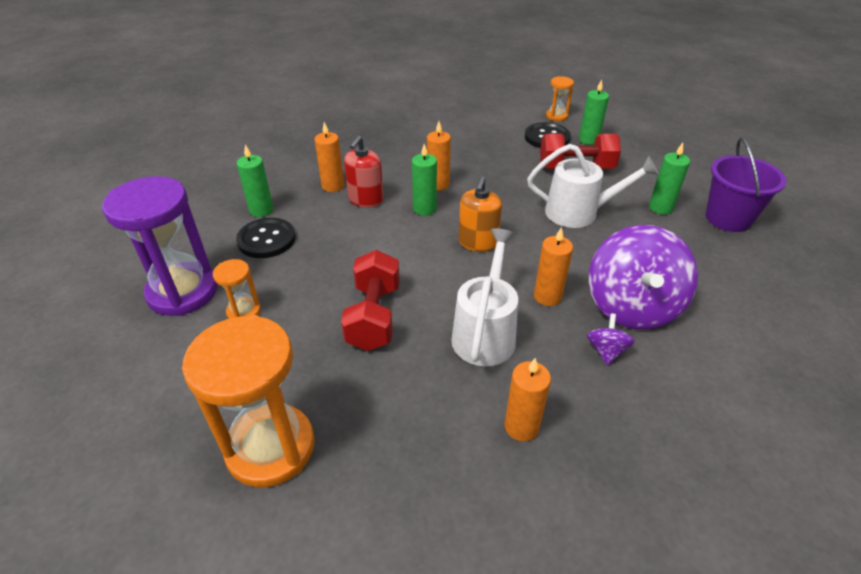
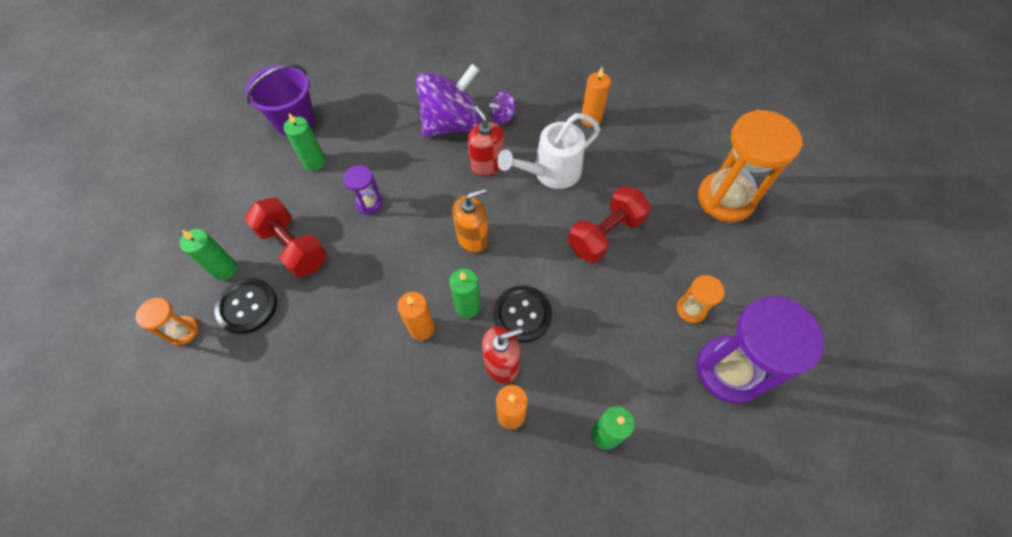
camera: 135 degrees left, 20 degrees up
black button [236,218,296,258] -> black button moved to [493,286,552,343]
white watering can [527,144,659,228] -> purple hourglass [343,165,382,215]
orange candle [534,227,573,306] -> red soap dispenser [468,106,504,176]

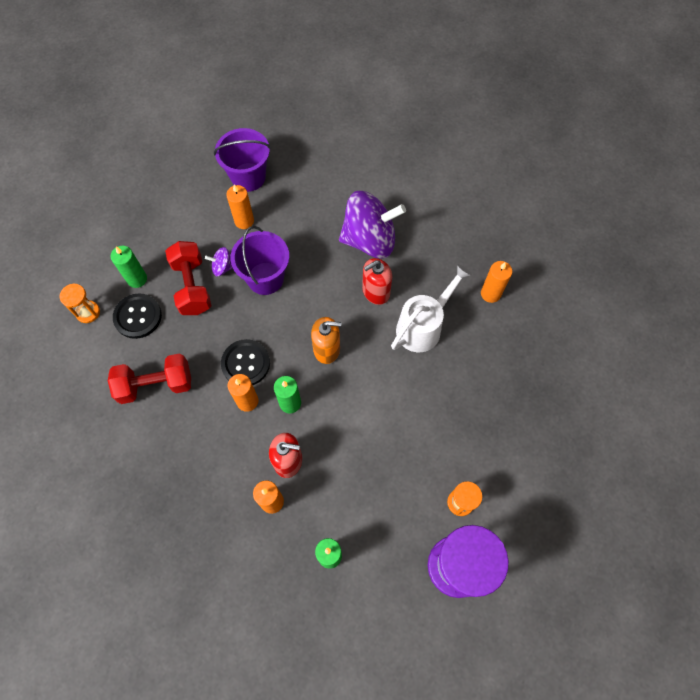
camera: 30 degrees right, 5 degrees up
green candle [283,113,326,171] -> orange candle [226,184,254,229]
purple hourglass [343,165,382,215] -> purple bucket [230,226,289,295]
red soap dispenser [468,106,504,176] -> red soap dispenser turned 120 degrees counterclockwise [362,258,392,305]
purple spinning top [489,91,515,124] -> purple spinning top moved to [205,247,233,276]
black button [493,286,552,343] -> black button moved to [221,339,270,385]
white watering can [497,113,600,189] -> white watering can turned 135 degrees clockwise [391,264,472,352]
red dumbbell [568,186,651,263] -> red dumbbell moved to [108,353,191,404]
orange hourglass [698,110,803,222] -> none

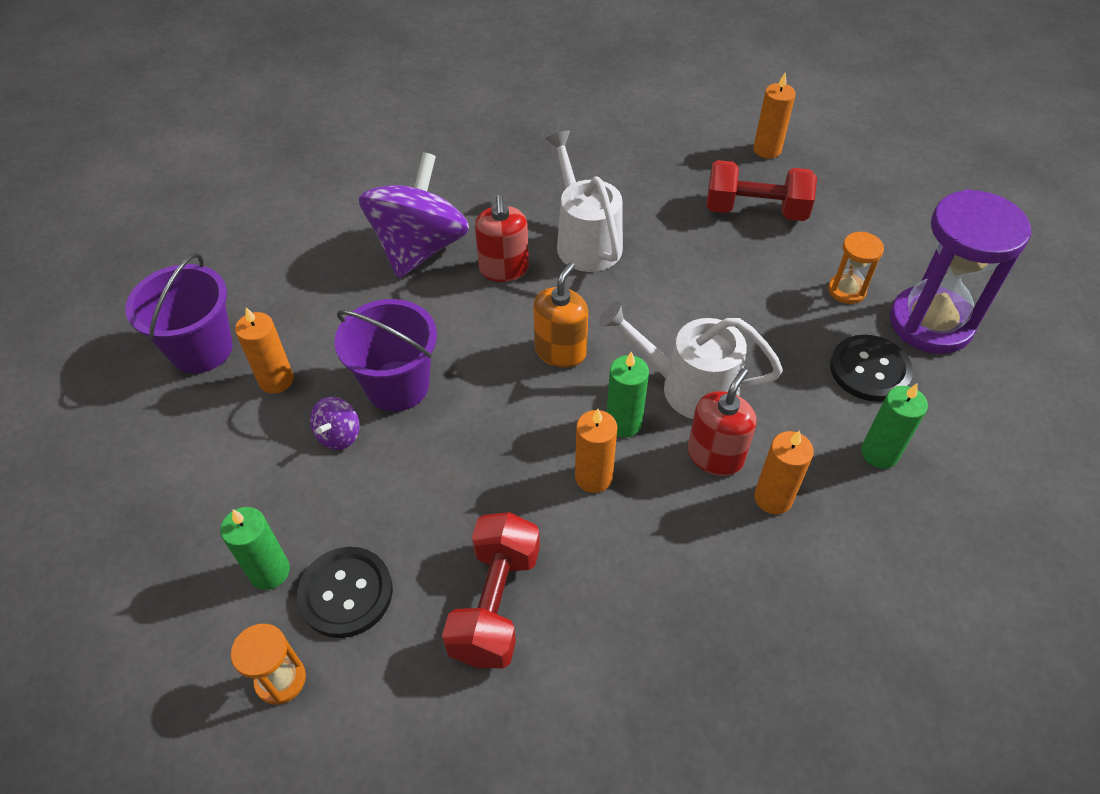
camera: 65 degrees left, 15 degrees down
red dumbbell [165,241,211,315] -> red dumbbell moved to [707,160,817,221]
black button [221,339,270,385] -> black button moved to [830,335,913,402]
orange candle [481,261,512,303] -> orange candle moved to [753,73,796,159]
none -> white watering can [599,301,783,419]

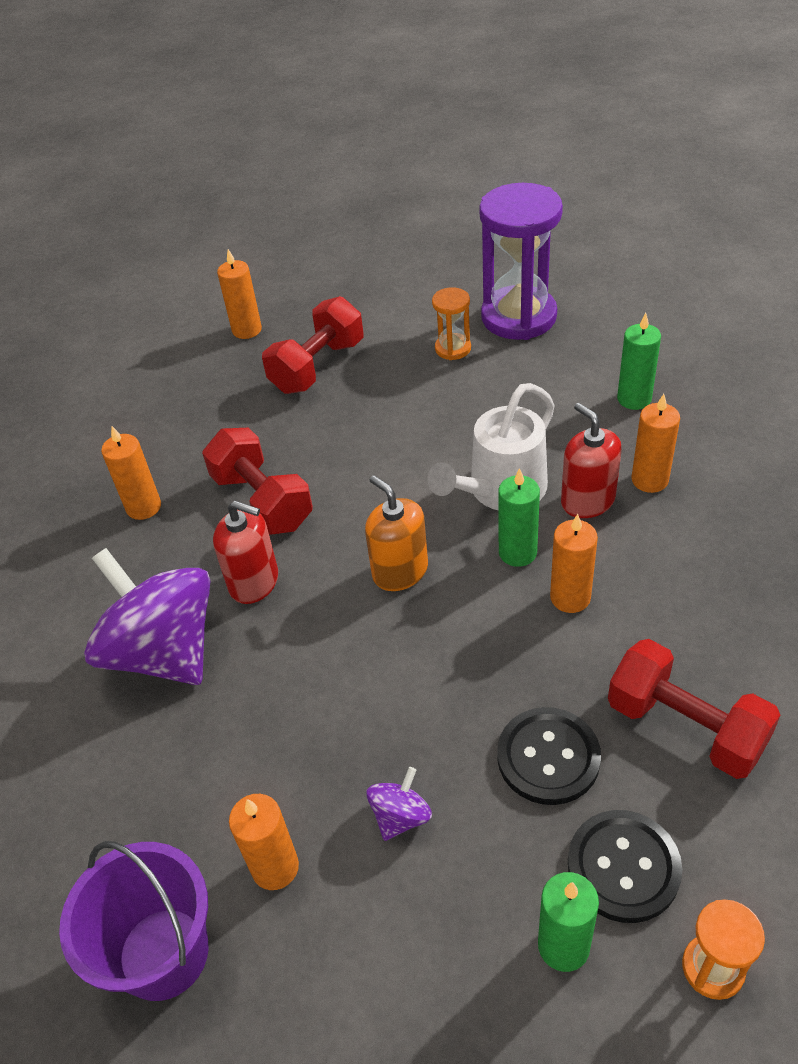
camera: 60 degrees left, 5 degrees down
purple spinning top [310,397,360,450] -> purple spinning top turned 105 degrees counterclockwise [366,767,432,841]
purple bucket [334,299,437,412] -> none
white watering can [545,130,623,272] -> red dumbbell [202,428,313,535]
black button [830,335,913,402] -> black button moved to [497,707,601,805]
none -> orange candle [101,426,161,520]

